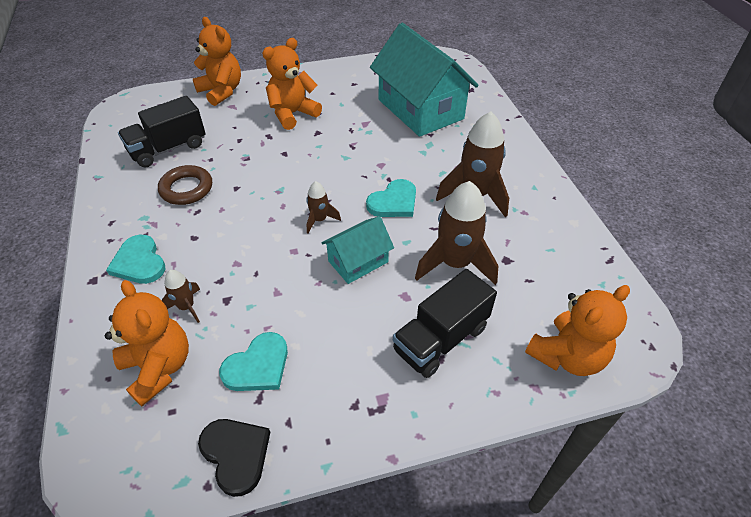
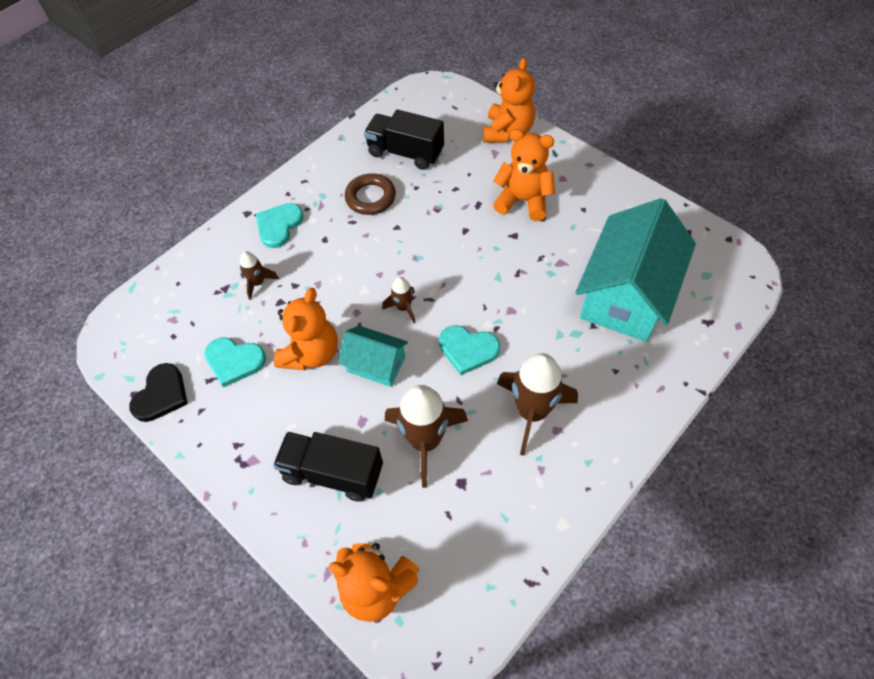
camera: 60 degrees right, 10 degrees up
orange teddy bear [105,280,189,406] -> orange teddy bear moved to [274,288,338,370]

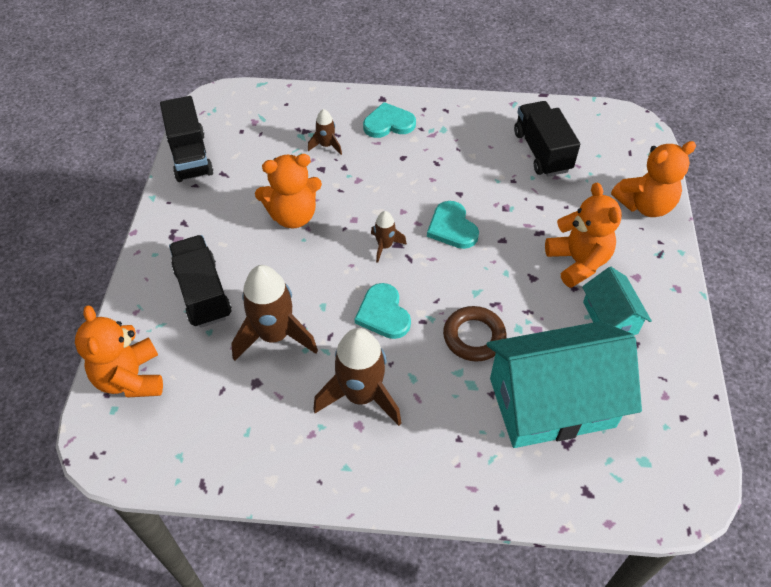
camera: 50 degrees right, 5 degrees down
black heart [129,363,188,422] -> black truck [160,96,213,182]
turquoise heart [205,338,266,387] -> turquoise heart moved to [427,201,479,249]
turquoise house [338,325,408,387] -> turquoise house moved to [582,267,652,335]
brown ring [345,173,396,215] -> brown ring moved to [443,306,506,362]

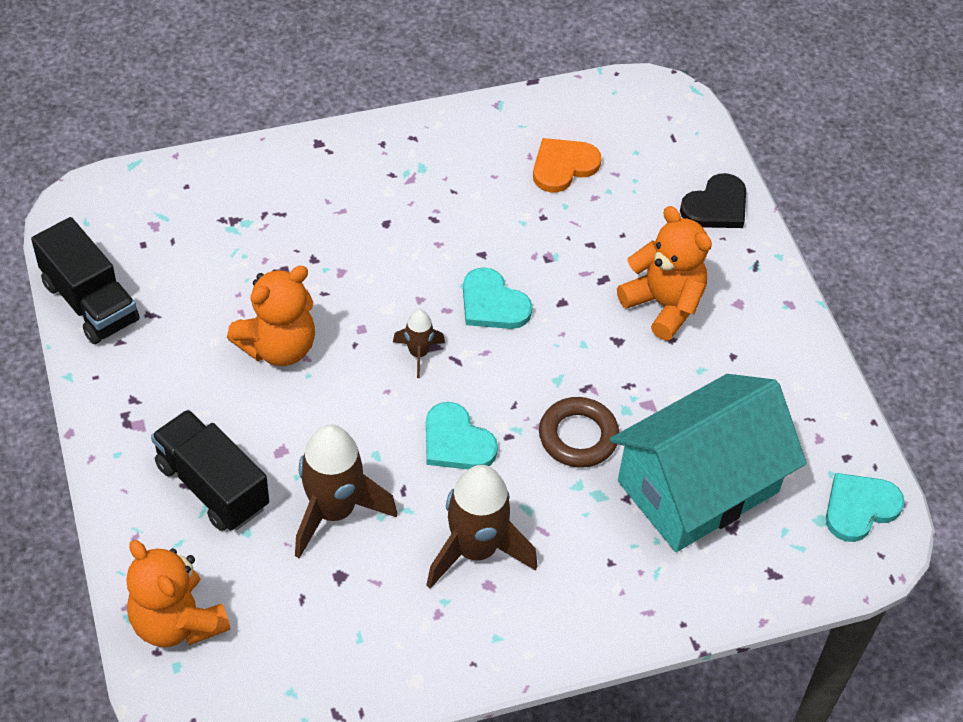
camera: 25 degrees left, 0 degrees up
brown rocket [308,109,342,155] -> none
turquoise heart [363,102,416,138] -> turquoise heart moved to [826,473,905,542]
black truck [514,101,580,177] -> orange heart [533,138,602,192]
turquoise house [582,267,652,335] -> none
orange teddy bear [611,141,696,217] -> black heart [680,173,746,228]

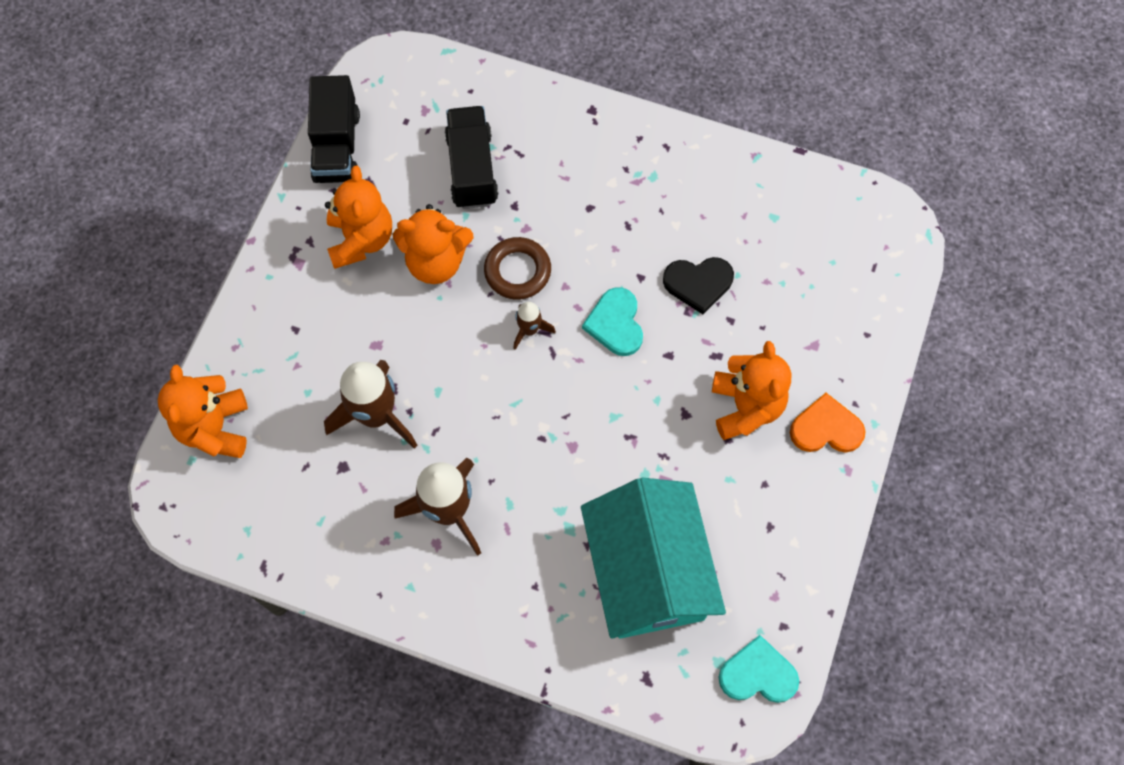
camera: 40 degrees right, 15 degrees up
black truck [151,409,269,531] -> black truck moved to [445,106,498,209]
turquoise heart [426,402,498,469] -> none
orange heart [533,138,602,192] -> orange heart moved to [790,393,866,452]
brown ring [539,397,619,468] -> brown ring moved to [484,237,551,300]
turquoise house [610,374,806,552] -> turquoise house turned 75 degrees clockwise [581,478,726,639]
black heart [680,173,746,228] -> black heart moved to [663,257,734,314]
none -> orange teddy bear [325,166,392,269]

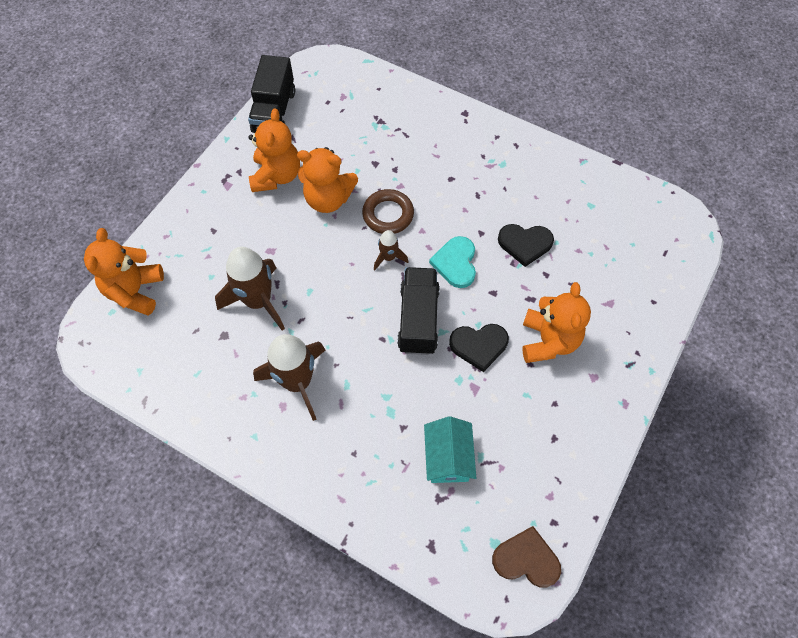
camera: 10 degrees right, 5 degrees down
black truck [445,106,498,209] -> black truck moved to [397,267,440,355]
turquoise house [581,478,726,639] -> turquoise house [424,416,476,483], size x0.51
turquoise heart [718,635,799,703] -> brown heart [492,526,561,588]
orange heart [790,393,866,452] -> none
none -> black heart [449,324,509,372]

